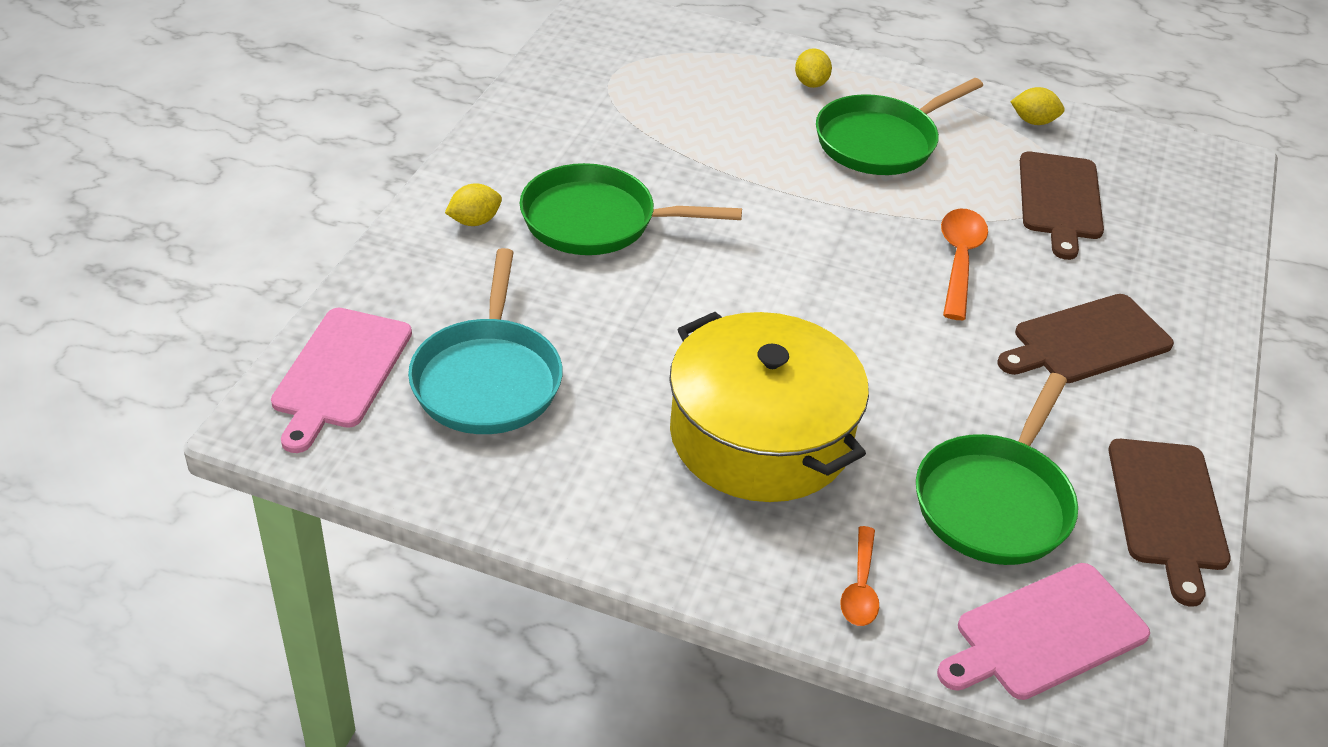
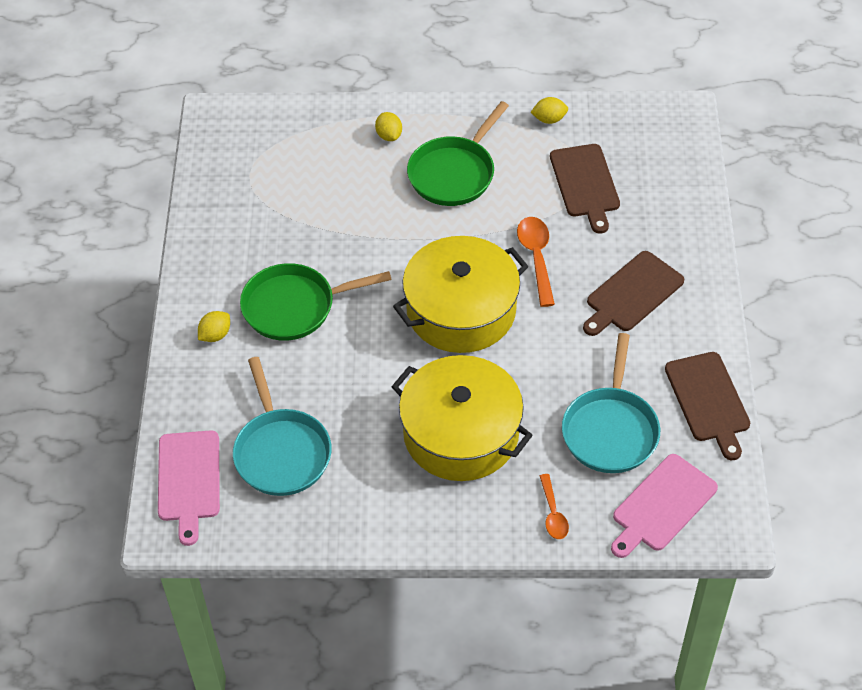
camera: 15 degrees left, 10 degrees up
green pan [916,373,1078,565] -> turquoise pan [562,333,660,473]
none -> yellow pot [393,236,529,353]

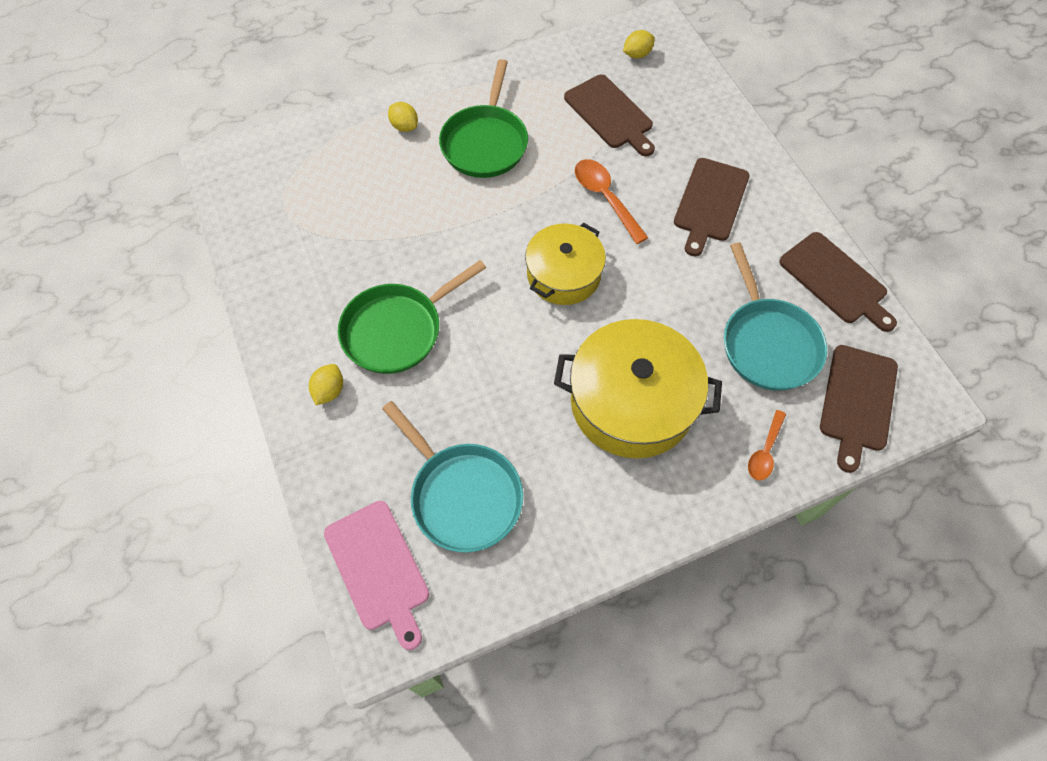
camera: 25 degrees left, 10 degrees up
yellow pot [393,236,529,353] -> yellow pot [525,223,606,305], size x0.65
yellow lemon [531,97,568,124] -> yellow lemon moved to [623,30,655,58]
orange spoon [540,474,569,539] -> orange spoon turned 60 degrees clockwise [748,410,786,480]
pink cutting board [611,454,718,558] -> brown cutting board [820,345,898,473]

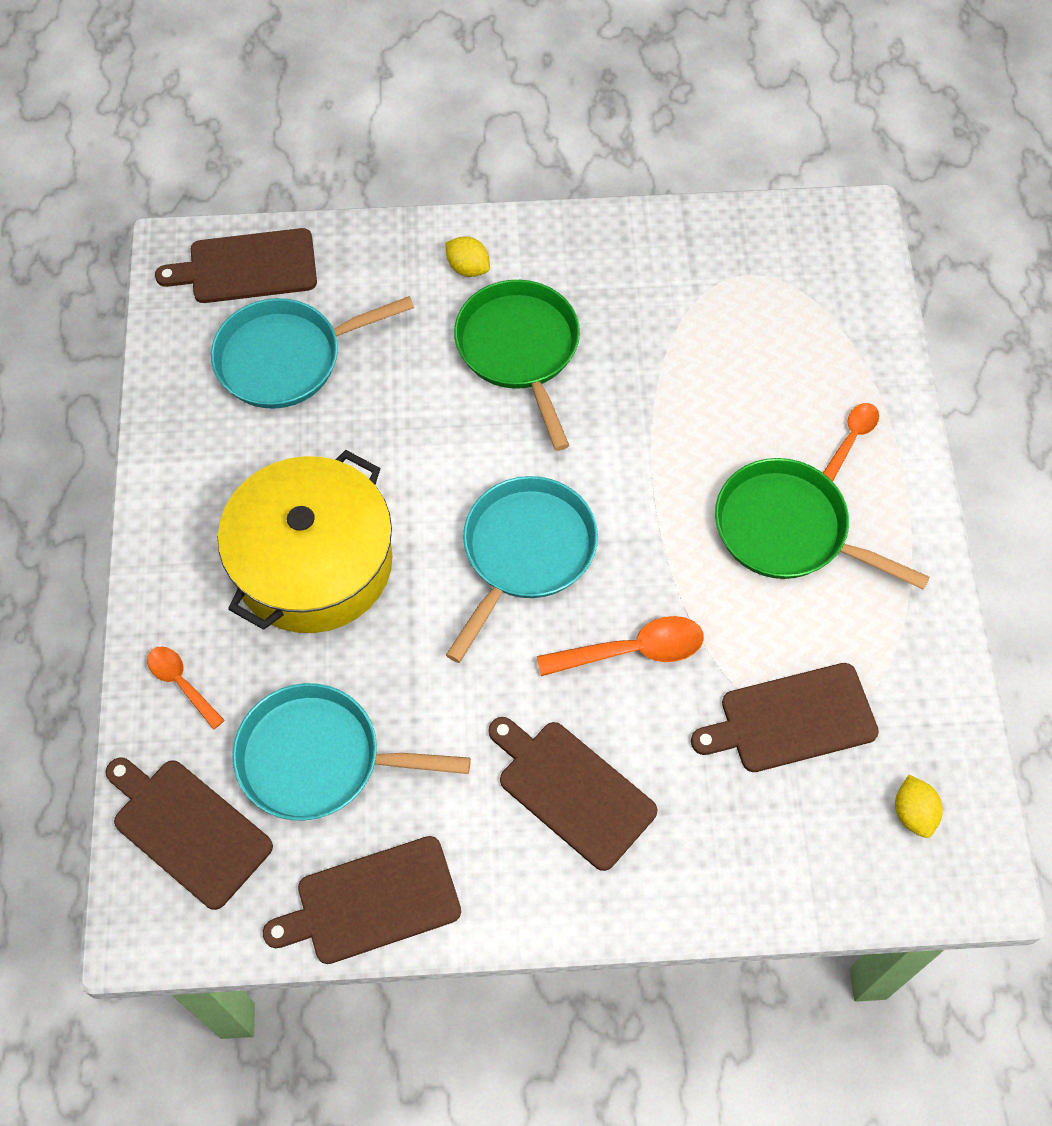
camera: 110 degrees right, 0 degrees up
pink cutting board [324,501,429,650] -> brown cutting board [155,228,317,303]
yellow lemon [388,102,418,132] -> orange spoon [823,403,879,482]
yellow pot [525,223,606,305] -> turquoise pan [446,476,598,663]

